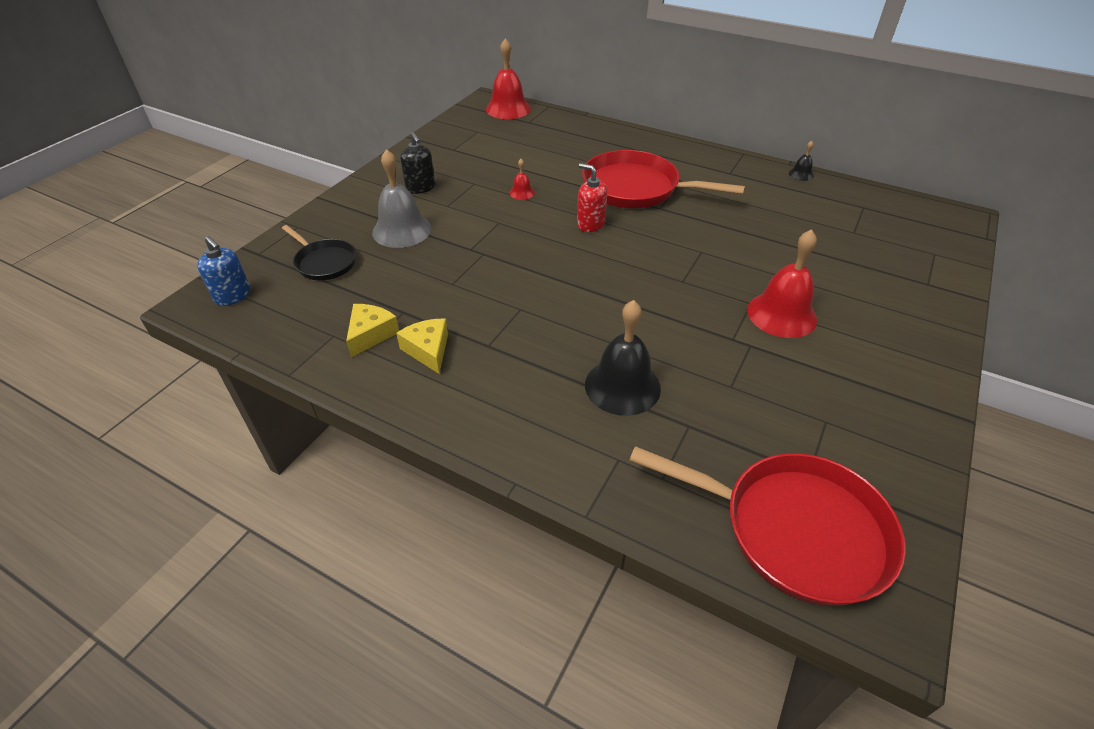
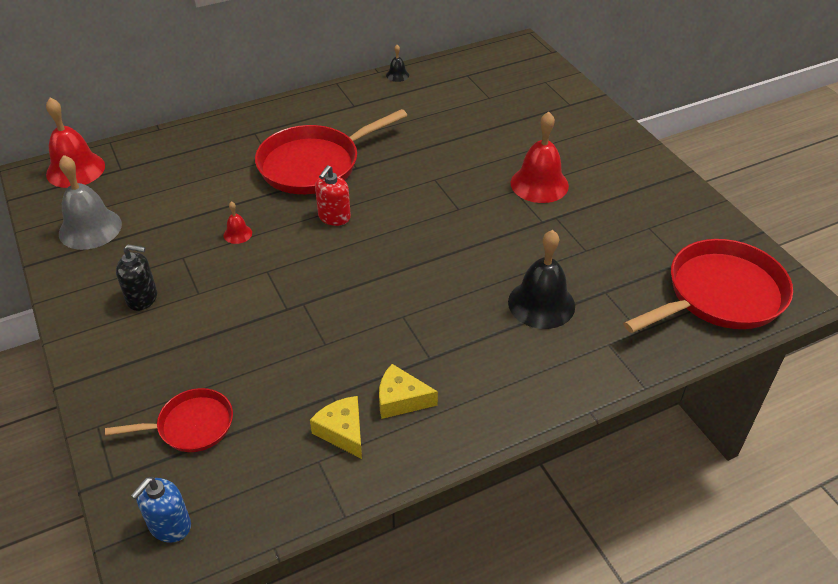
camera: 55 degrees left, 0 degrees up
blue soap dispenser [197,236,250,306] -> blue soap dispenser turned 135 degrees clockwise [131,477,191,543]
black pan [282,225,357,280] -> red pan [105,388,233,452]
grey bell [372,149,431,248] -> grey bell moved to [59,155,122,250]
red soap dispenser [577,163,608,232] -> red soap dispenser turned 45 degrees counterclockwise [315,165,351,226]

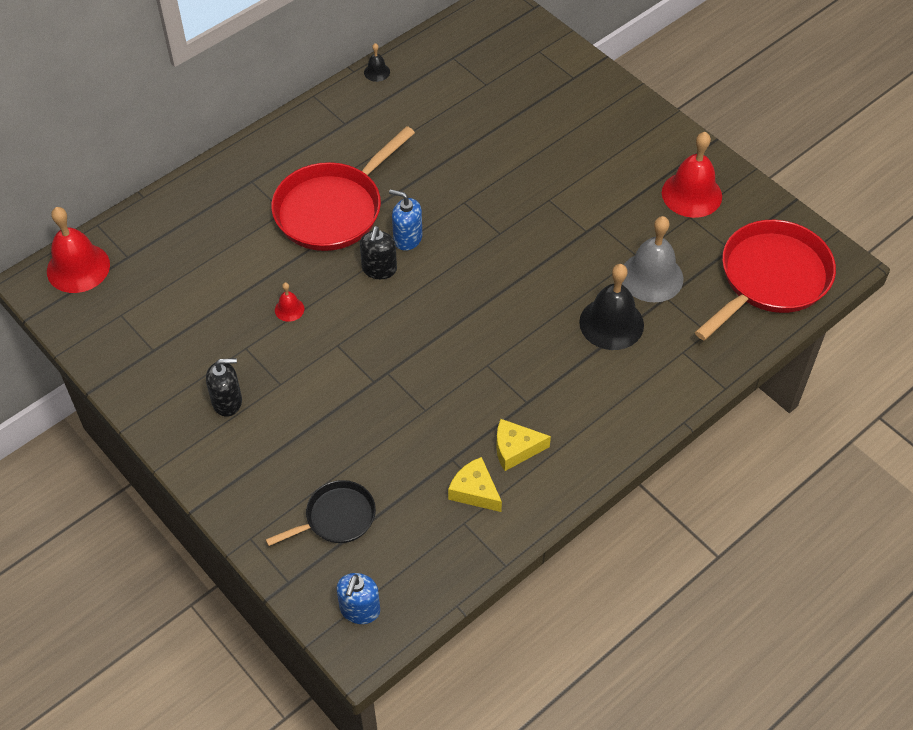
camera: 15 degrees left, 10 degrees up
grey bell [59,155,122,250] -> grey bell moved to [622,216,683,302]
red pan [105,388,233,452] -> black pan [266,480,376,546]
red soap dispenser [315,165,351,226] -> black soap dispenser [360,226,397,279]
red bell [511,112,569,203] -> red bell moved to [662,132,722,218]
none -> blue soap dispenser [389,189,422,251]

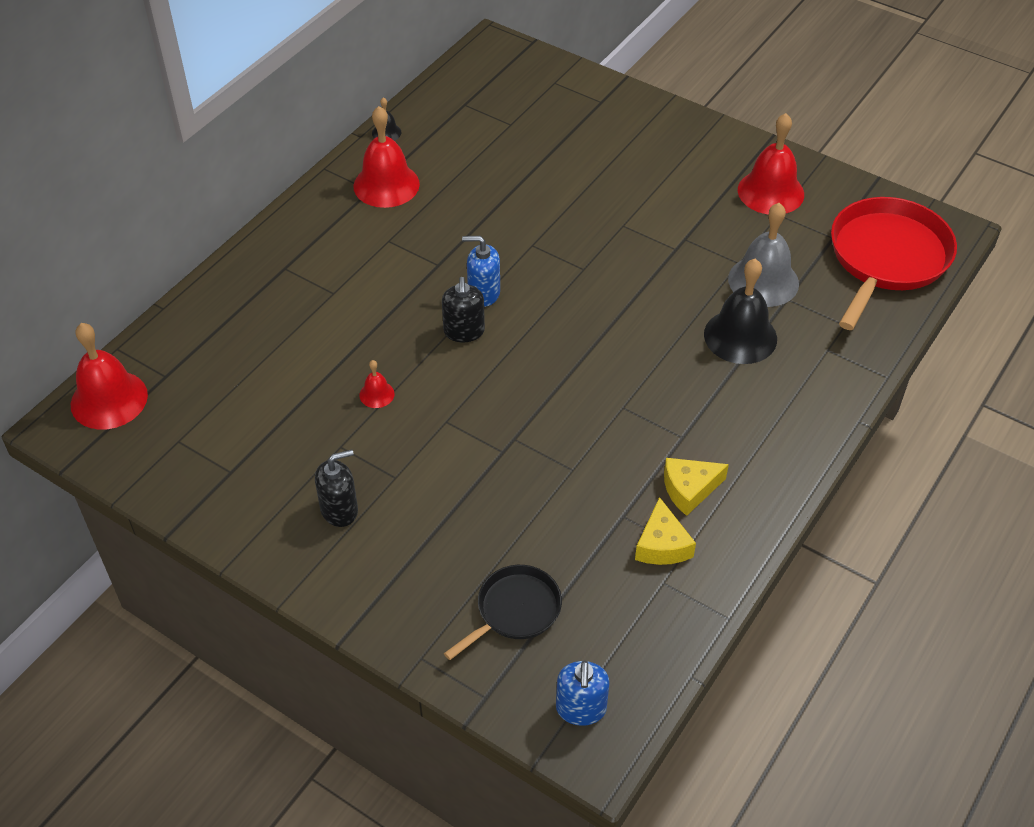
camera: 15 degrees left, 5 degrees down
red pan [271,126,415,251] -> none
yellow cheese [448,457,502,512] -> yellow cheese turned 120 degrees counterclockwise [635,497,696,565]
none -> red bell [353,106,420,208]

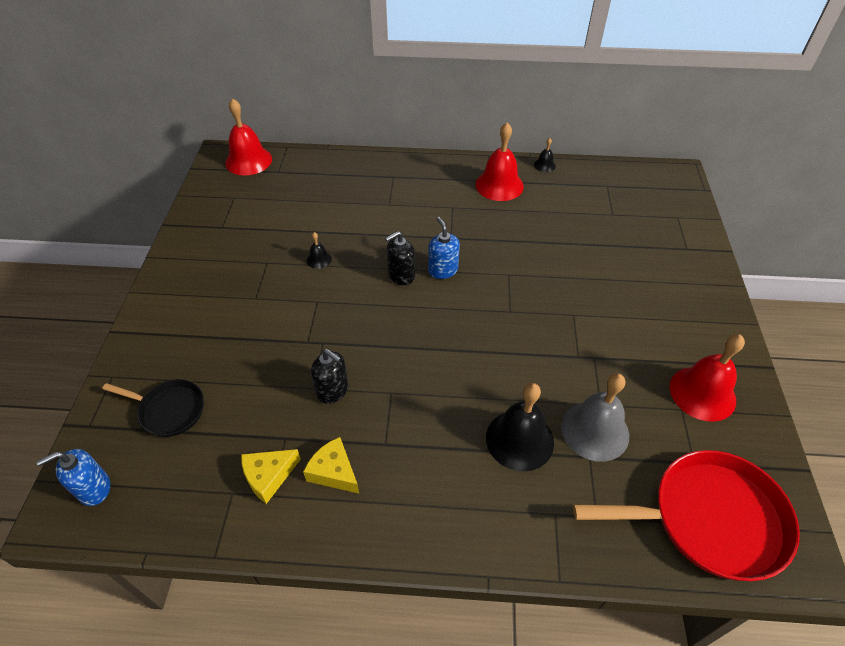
camera: 60 degrees right, 0 degrees up
black soap dispenser [315,449,358,527] -> black soap dispenser moved to [311,349,348,404]
red bell [359,360,395,408] -> black bell [307,232,332,269]

